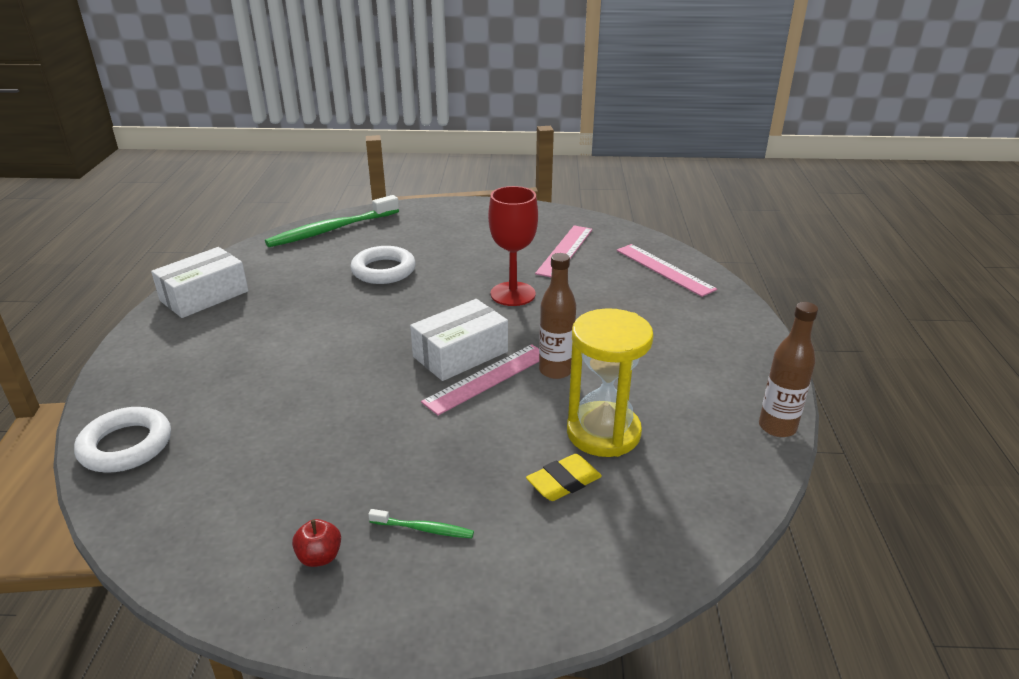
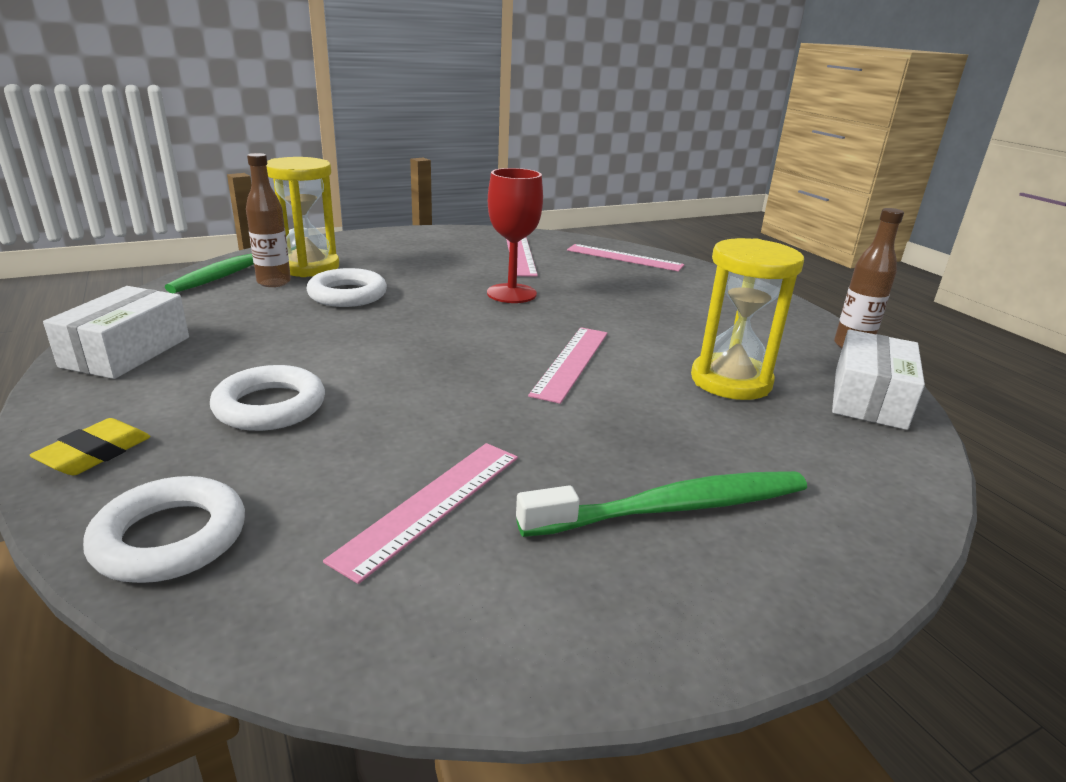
camera: 30 degrees left, 5 degrees down
red apple [292,519,341,567] -> none
green toothbrush [368,509,474,538] -> green toothbrush [516,471,807,537], size x2.27
white box [410,299,508,381] -> white box moved to [832,330,925,430]
yellow eraser [526,454,602,501] -> yellow eraser moved to [30,418,151,475]
brown bottle [539,253,576,379] -> brown bottle moved to [246,153,291,287]
none -> white ring [210,365,325,431]
none -> yellow hourglass [266,157,339,277]
none -> pink ruler [323,443,518,584]

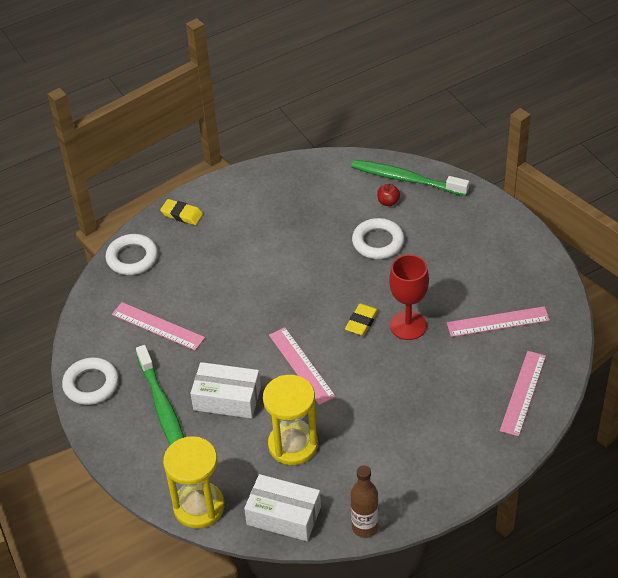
camera: 90 degrees right, 20 degrees up
white box [43,286,189,379] -> white box moved to [190,362,261,419]
white ring [210,365,325,431] -> white ring moved to [62,357,119,405]
brown bottle [246,153,291,287] -> red apple [377,184,400,206]
yellow hourglass [266,157,339,277] -> yellow hourglass moved to [163,436,225,529]
pink ruler [528,327,608,404] -> pink ruler turned 45 degrees clockwise [269,327,336,405]
none -> yellow eraser [345,303,379,335]

